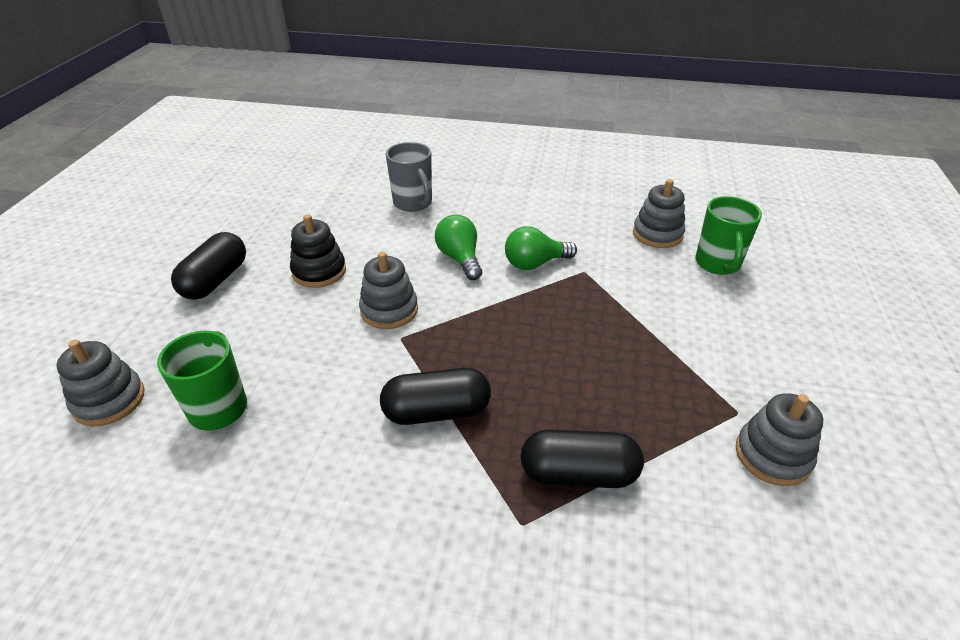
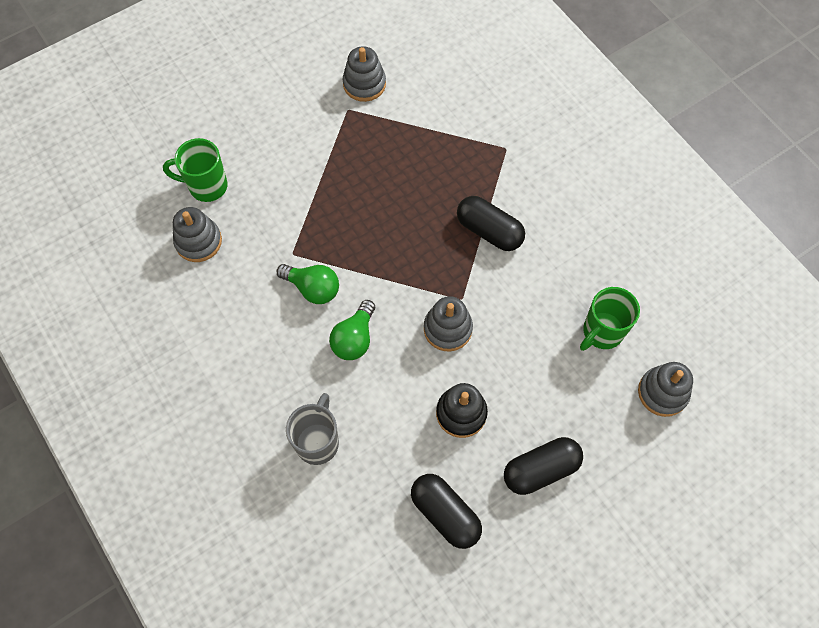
camera: 135 degrees left, 25 degrees up
black capsule [520,429,644,488] -> black capsule moved to [411,474,482,549]
green mug [695,196,762,275] -> green mug turned 135 degrees counterclockwise [163,138,228,202]

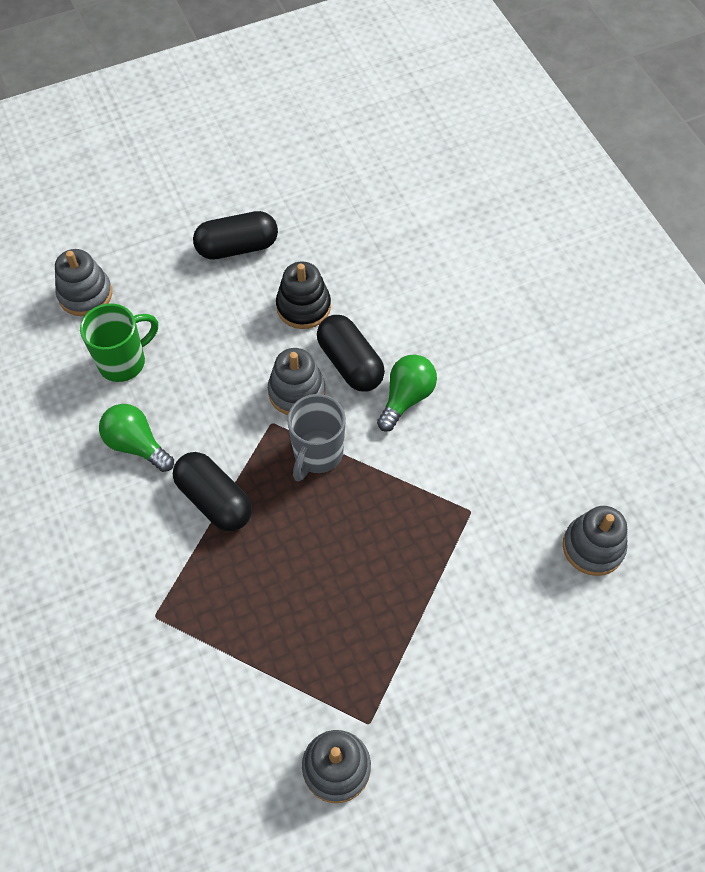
camera: 170 degrees left, 5 degrees down
green mug [163,138,228,202] -> none
green light bulb [277,264,339,304] -> green light bulb moved to [99,404,174,472]
grey mug [286,393,339,465] -> grey mug moved to [287,394,346,481]
black capsule [411,474,482,549] -> black capsule moved to [317,315,385,392]

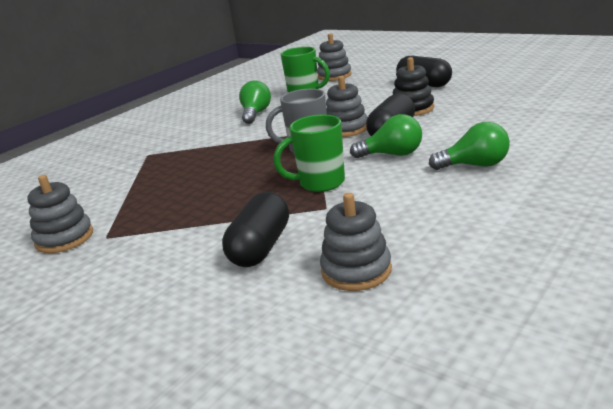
camera: 65 degrees right, 35 degrees down
black capsule [173,452,252,531] -> black capsule moved to [222,192,289,267]
none -> green mug [273,114,345,192]
none -> green light bulb [429,122,510,170]

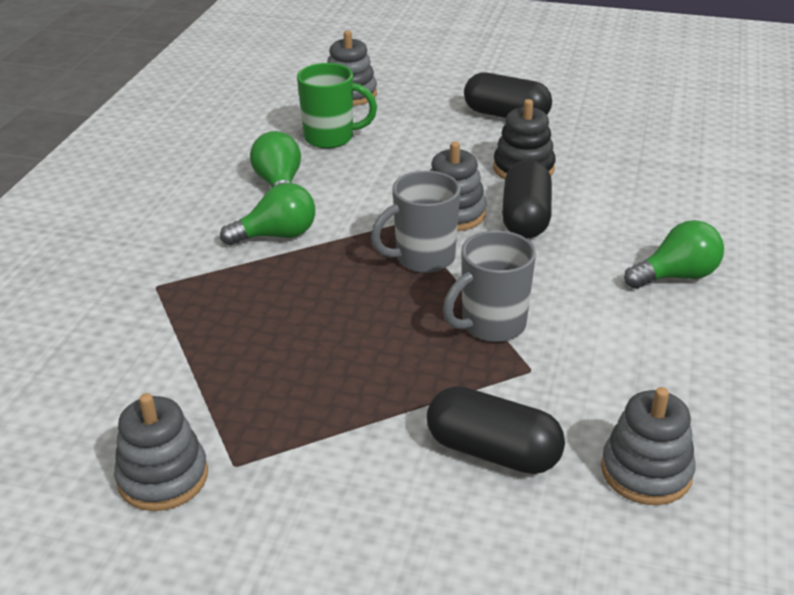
camera: 25 degrees left, 10 degrees up
black capsule [222,192,289,267] -> black capsule turned 60 degrees counterclockwise [427,386,565,474]
green mug [273,114,345,192] -> grey mug [443,230,536,342]
green light bulb [350,114,422,158] -> green light bulb moved to [220,183,315,246]

